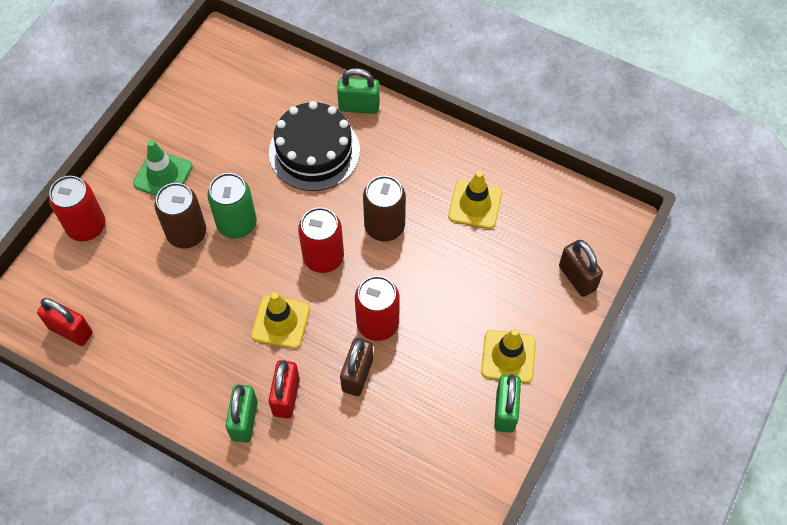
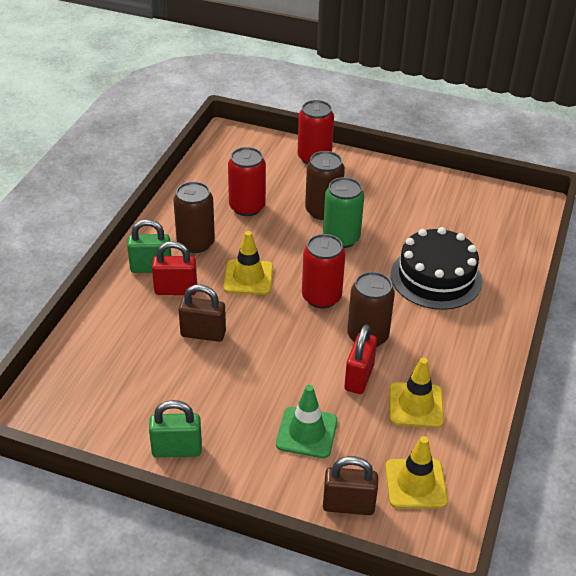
camera: 80 degrees right, 20 degrees down
red padlock [37,298,93,346] -> red padlock moved to [344,324,377,394]
green traffic cone [133,140,192,196] -> green traffic cone moved to [276,385,338,458]
green padlock [337,68,380,114] -> none
red can [355,276,400,341] -> red can moved to [228,147,266,216]
yellow traffic cone [481,328,536,383] -> yellow traffic cone moved to [385,436,448,509]
brown padlock [559,240,603,297] -> brown padlock turned 45 degrees clockwise [323,456,378,515]
none -> brown can [173,181,215,253]

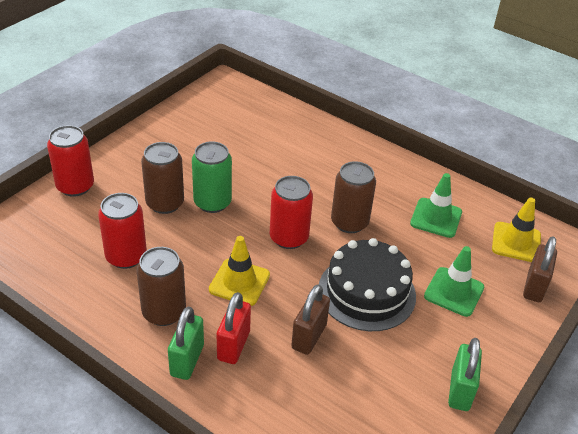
camera: 75 degrees left, 0 degrees up
red padlock [344,324,377,394] -> none
yellow traffic cone [389,358,444,428] -> green traffic cone [410,173,462,238]
black cake [391,227,482,310] -> black cake moved to [319,238,416,331]

